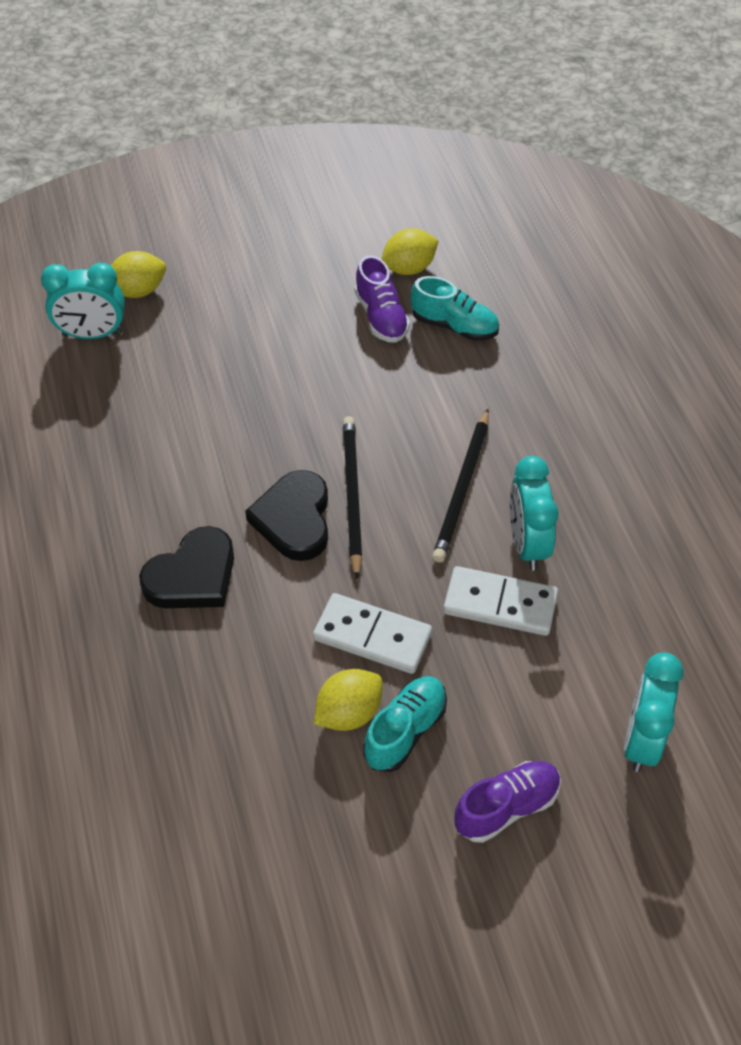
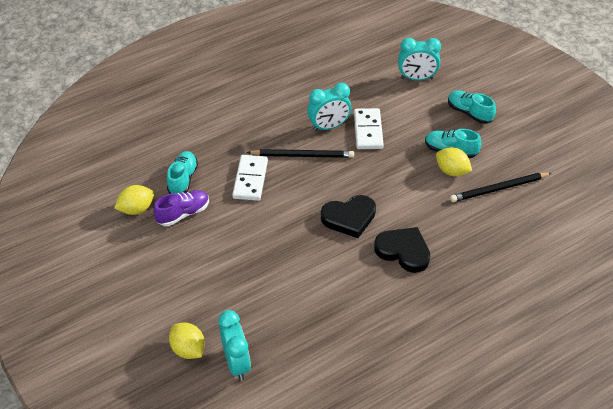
camera: 105 degrees left, 5 degrees down
white domino [313,593,432,674] -> white domino moved to [232,155,268,201]
black pencil [343,416,363,580] -> black pencil moved to [450,172,551,202]
yellow lemon [382,228,439,275] -> yellow lemon turned 75 degrees counterclockwise [114,185,154,215]
purple shoe [454,761,561,843] -> turquoise shoe [448,90,496,124]

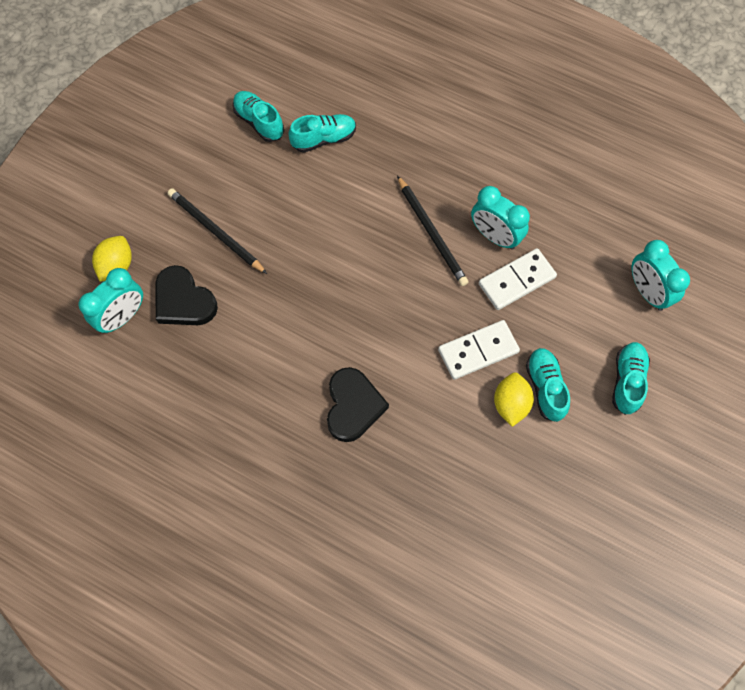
camera: 60 degrees right, 20 degrees up
yellow lemon [114,185,154,215] -> turquoise shoe [233,91,284,142]
purple shoe [153,190,209,226] -> none
white domino [232,155,268,201] -> white domino moved to [438,320,520,380]
black heart [321,195,376,238] -> black heart moved to [156,265,218,325]
black pencil [450,172,551,202] -> black pencil moved to [168,188,267,274]

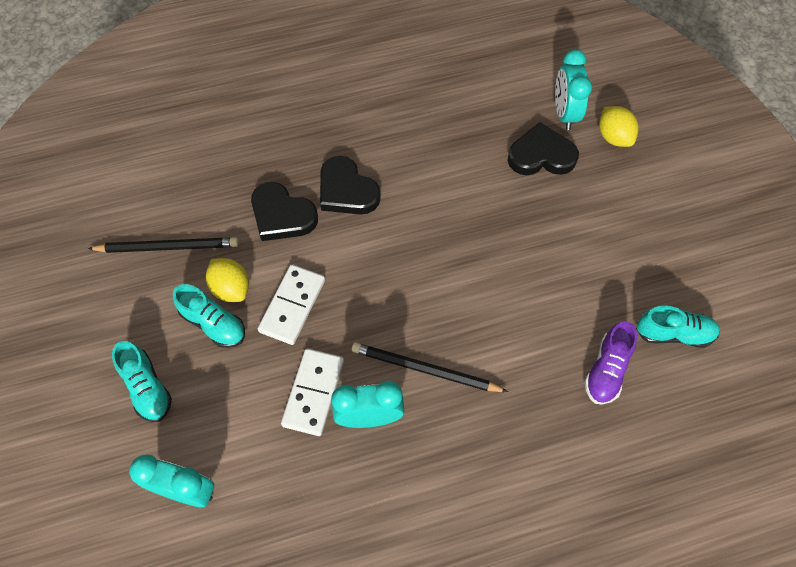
camera: 135 degrees right, 5 degrees down
black pencil [168,188,267,274] -> black pencil moved to [88,237,238,253]
turquoise shoe [288,114,356,153] -> purple shoe [584,321,637,405]
none -> black heart [251,182,318,241]

